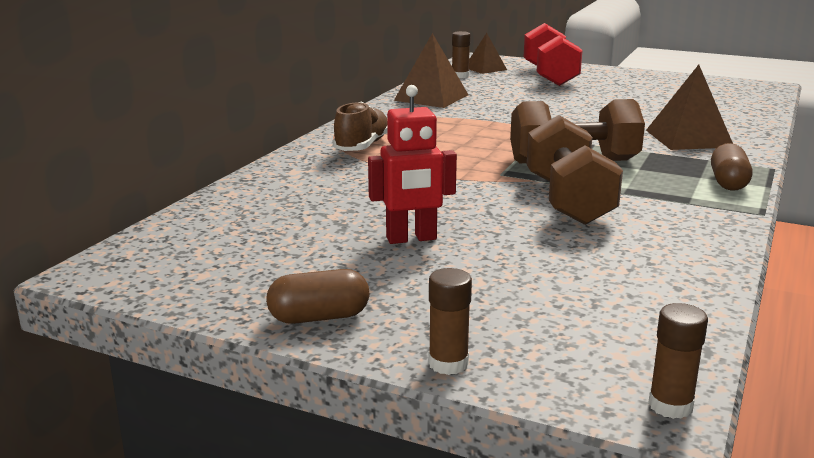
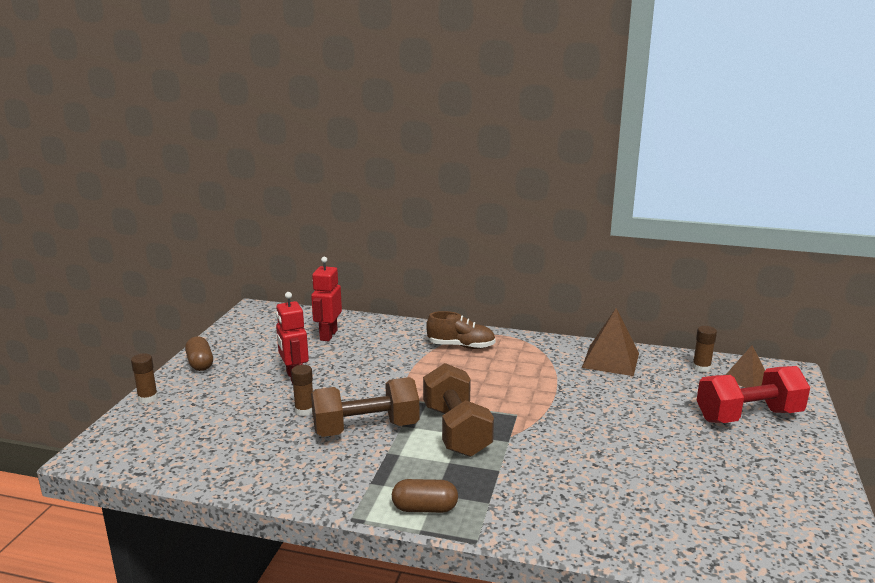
camera: 80 degrees right, 0 degrees up
brown pyramid [646,65,733,150] -> none
brown glue stick [648,303,708,419] -> brown glue stick moved to [291,365,313,416]
none -> red robot [311,257,342,341]

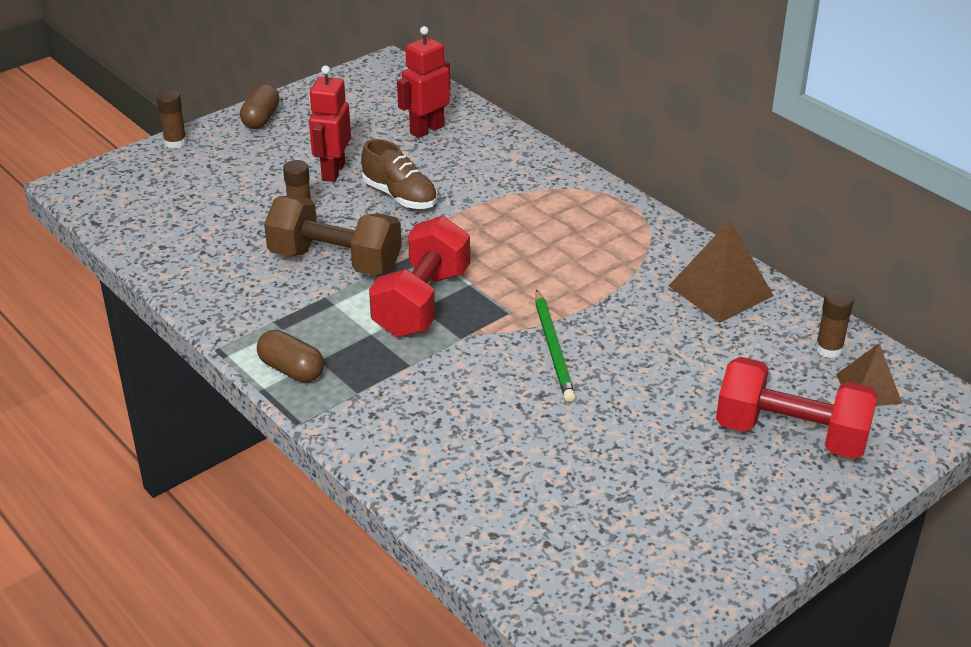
camera: 35 degrees right, 15 degrees up
brown dumbbell [423,363,494,457] -> red dumbbell [369,216,470,337]
brown shoe [426,311,496,349] -> brown shoe moved to [361,139,438,209]
none -> green pencil [535,289,576,402]

